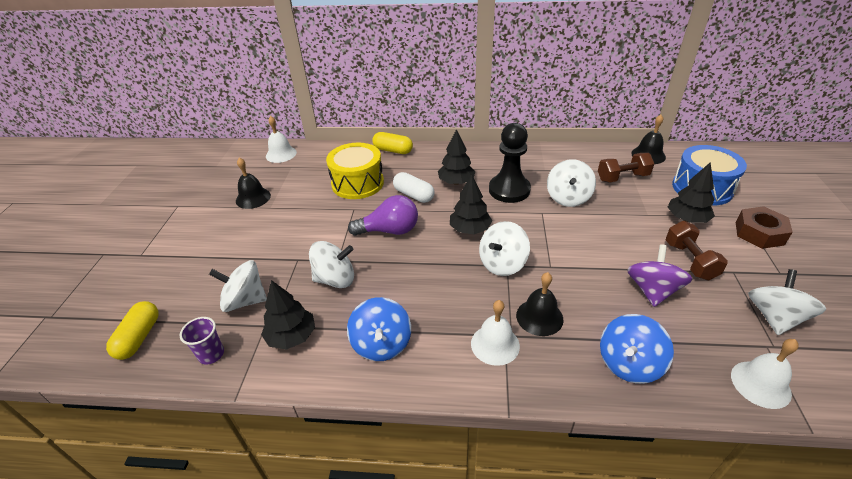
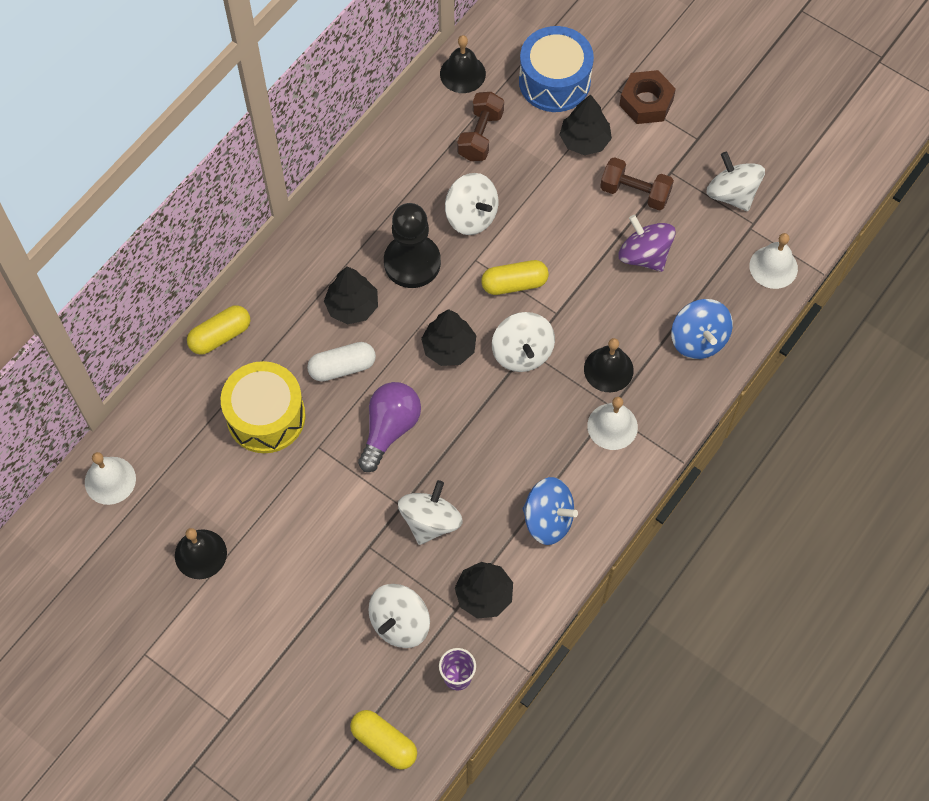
camera: 60 degrees left, 25 degrees up
none -> yellow capsule [481,260,549,295]

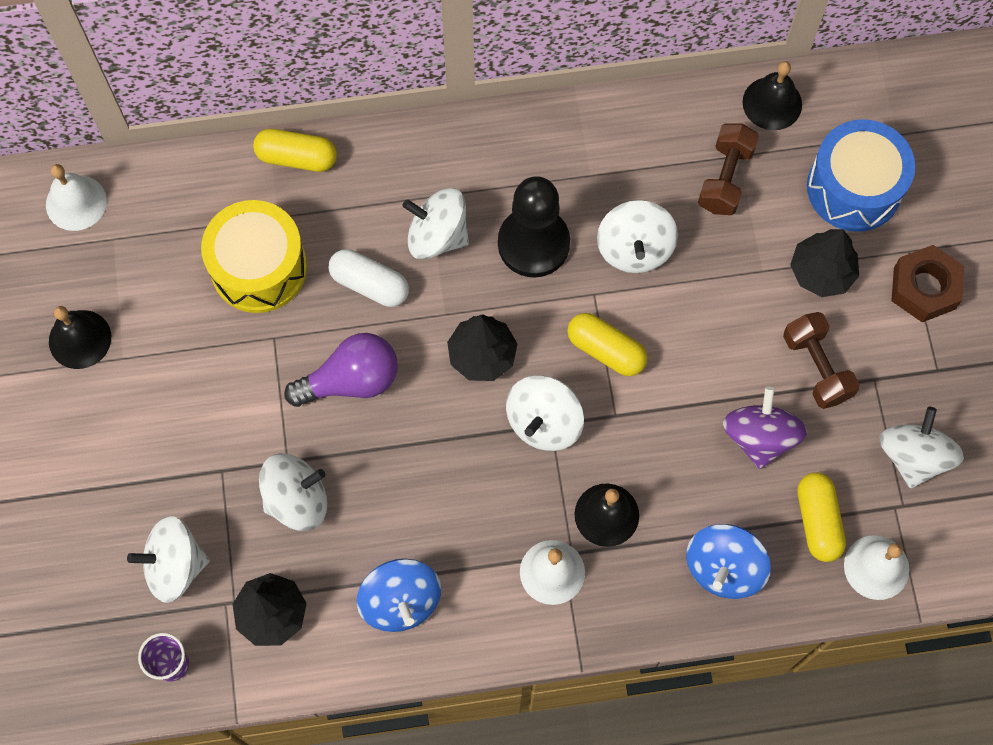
camera: 45 degrees right, 5 degrees up
black tree [324,266,378,324] -> white spinning top [403,188,469,259]
yellow capsule [350,710,417,770] -> yellow capsule moved to [797,472,846,562]
brown dumbbell [457,92,504,161] -> brown dumbbell turned 45 degrees counterclockwise [698,123,759,215]

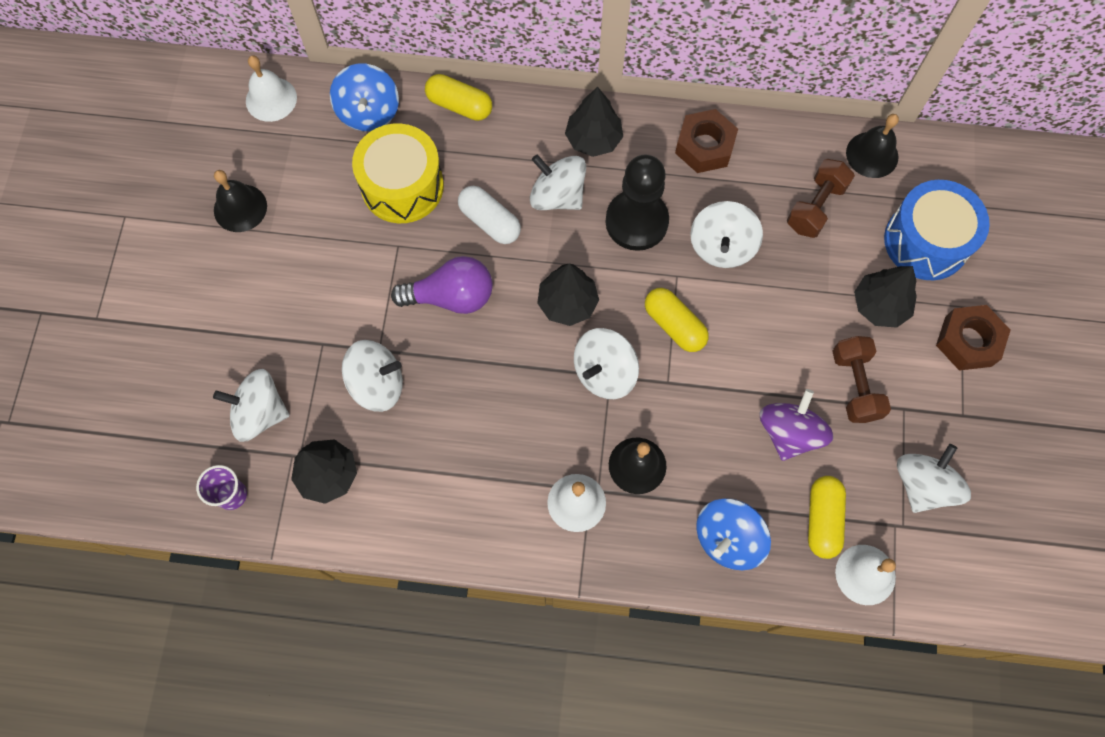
camera: 15 degrees right, 0 degrees up
blue spinning top [357,559,441,632] -> blue spinning top moved to [330,63,399,131]
none -> black tree [565,87,623,157]
none -> brown nut [675,109,738,173]

